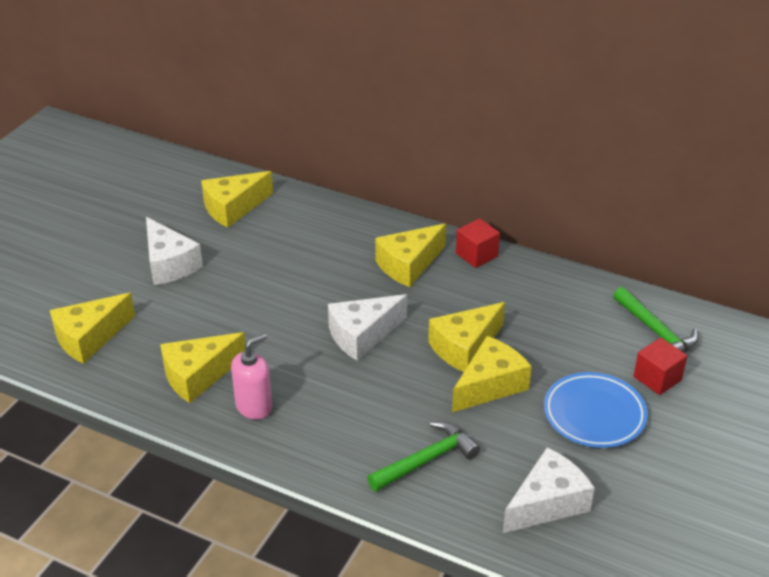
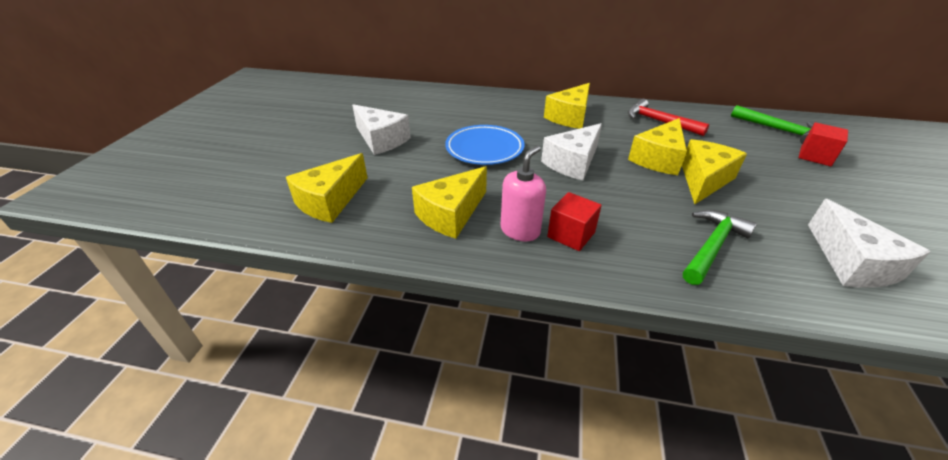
camera: 15 degrees left, 0 degrees up
yellow cheese [201,171,273,228] -> none
red cube [456,218,500,268] -> red cube moved to [547,192,602,251]
white cheese [503,447,595,533] -> white cheese turned 135 degrees clockwise [808,199,931,288]
blue plate [544,372,648,448] -> blue plate moved to [445,125,524,165]
none -> red hammer [628,99,709,136]

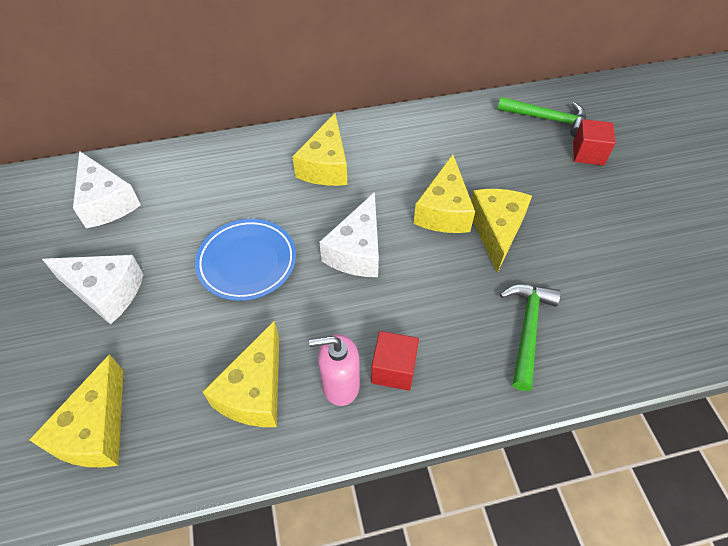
camera: 25 degrees left, 15 degrees up
pink soap dispenser [501,146,546,241] -> pink soap dispenser turned 105 degrees counterclockwise [309,334,360,406]
red hammer [628,99,709,136] -> none
white cheese [808,199,931,288] -> white cheese moved to [73,151,141,228]

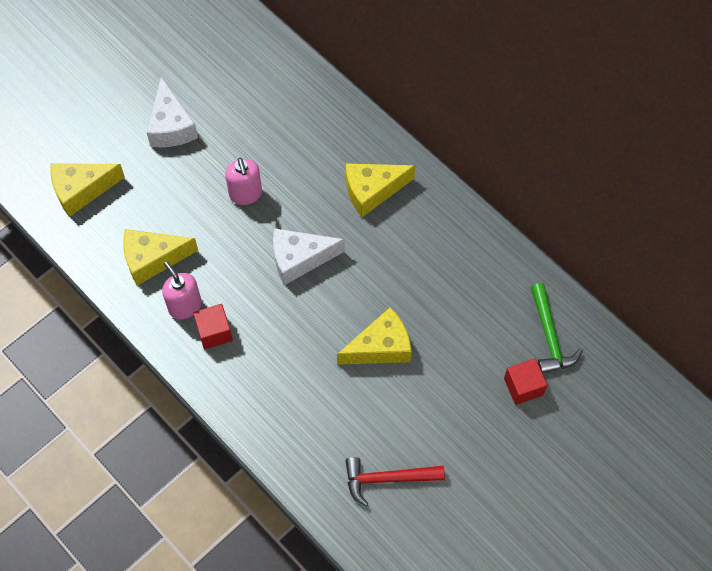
camera: 60 degrees right, 10 degrees up
white cheese [73,151,141,228] -> none
blue plate [195,219,296,301] -> pink soap dispenser [225,158,262,205]
yellow cheese [413,154,475,233] -> none
green hammer [500,284,561,391] -> none
none -> red hammer [345,457,445,507]

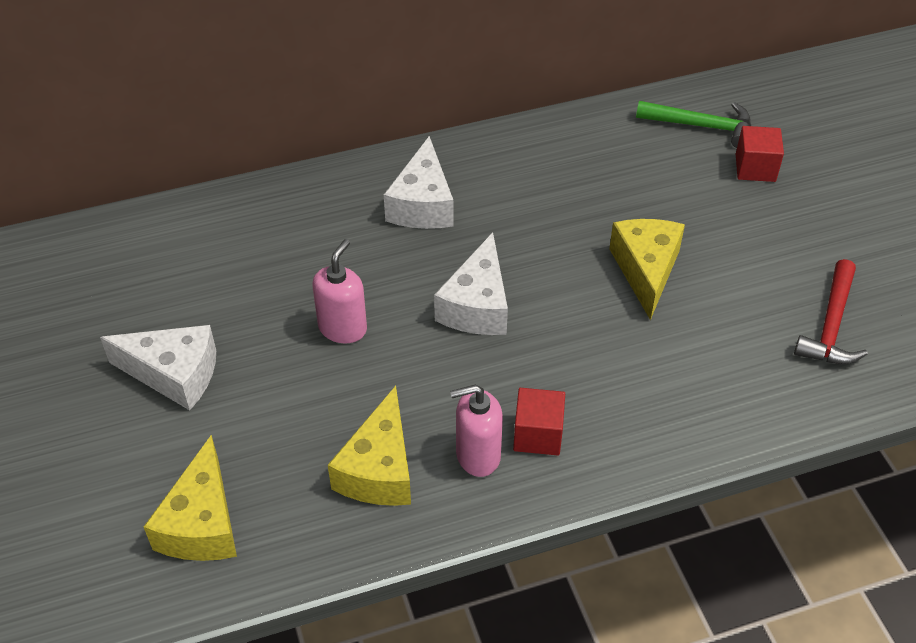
camera: 65 degrees left, 15 degrees down
pink soap dispenser [225,158,262,205] -> pink soap dispenser turned 75 degrees counterclockwise [312,239,367,343]
yellow cheese [346,163,415,217] -> white cheese [384,136,453,229]

